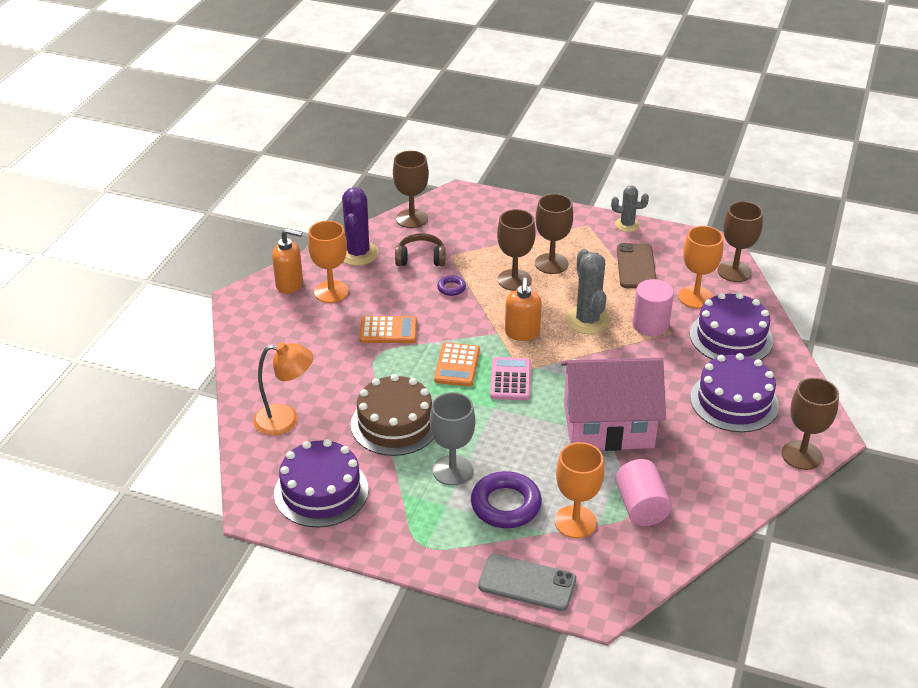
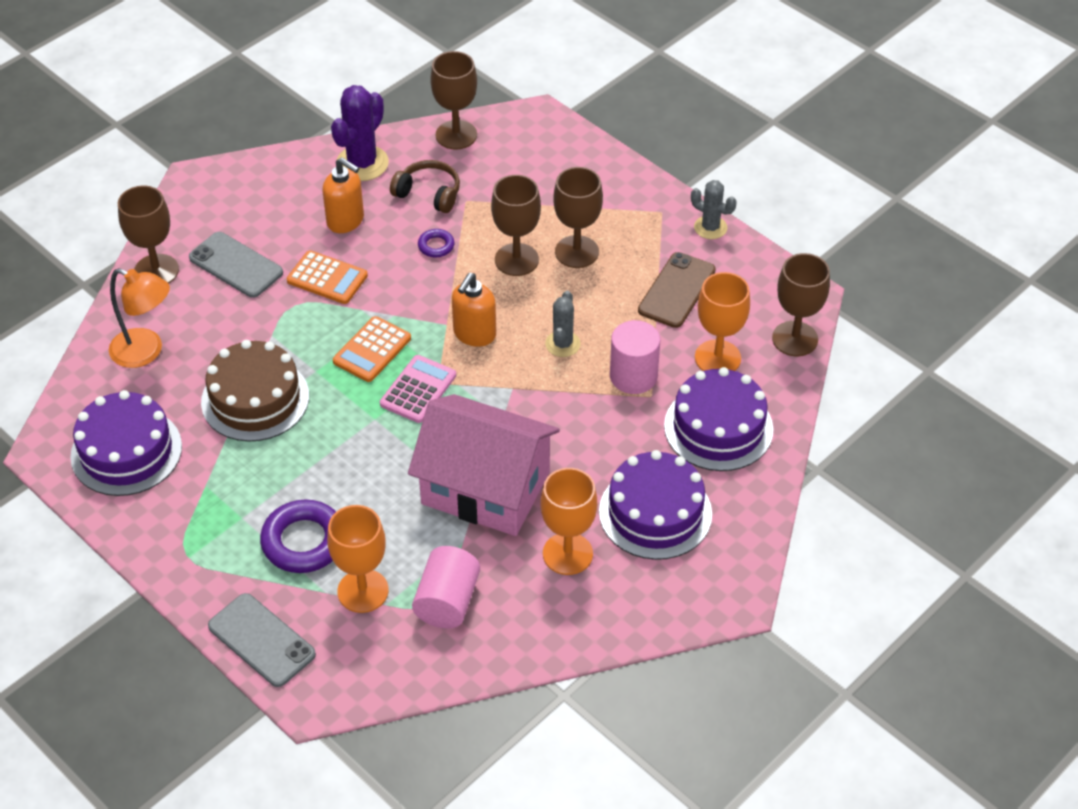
camera: 25 degrees right, 10 degrees up
orange soap dispenser [272,228,303,294] -> orange soap dispenser moved to [323,157,364,233]
orange goblet [308,221,349,303] -> orange goblet moved to [541,468,597,575]
grey goblet [430,392,475,485] -> none
grey cactus [566,249,610,334] -> grey cactus [545,291,581,357], size x0.62
brown goblet [782,378,839,470] -> brown goblet moved to [118,186,179,284]
none -> grey phone [189,232,283,298]

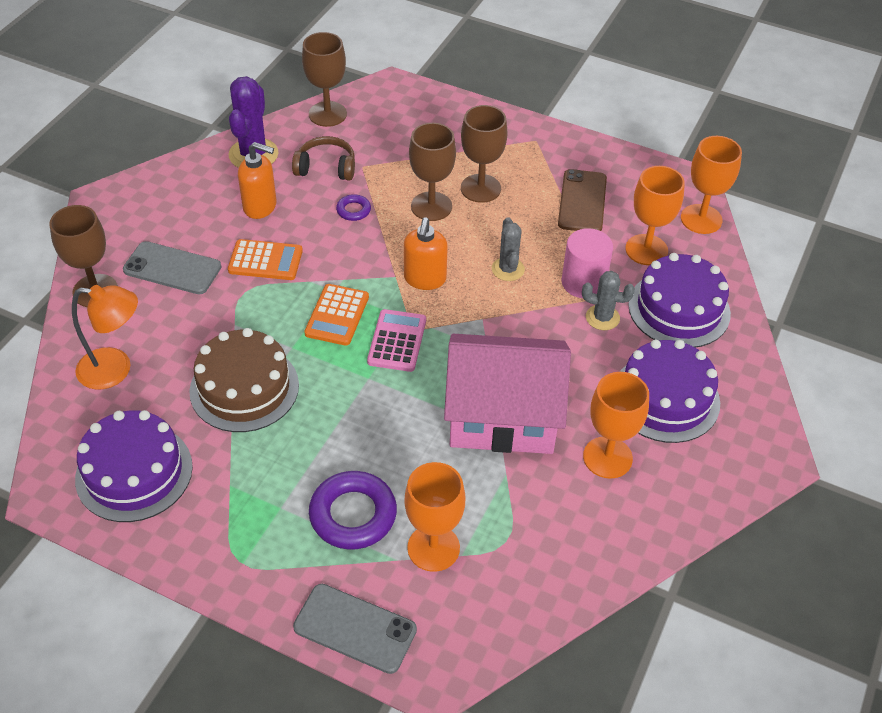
camera: 20 degrees left, 0 degrees up
pink cylinder [412,546,480,629] -> none
grey cactus [691,180,737,239] -> grey cactus moved to [582,271,635,330]
brown goblet [772,253,830,356] -> orange goblet [681,136,742,234]

